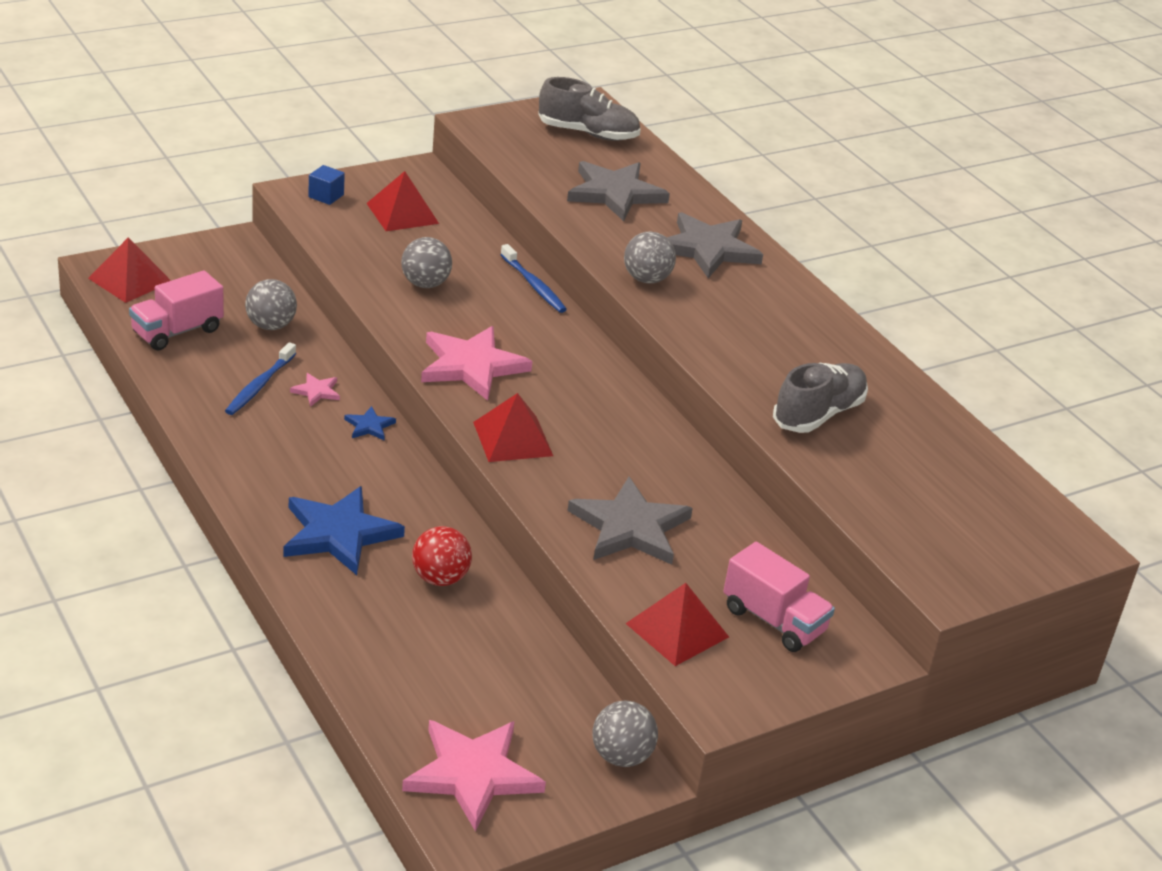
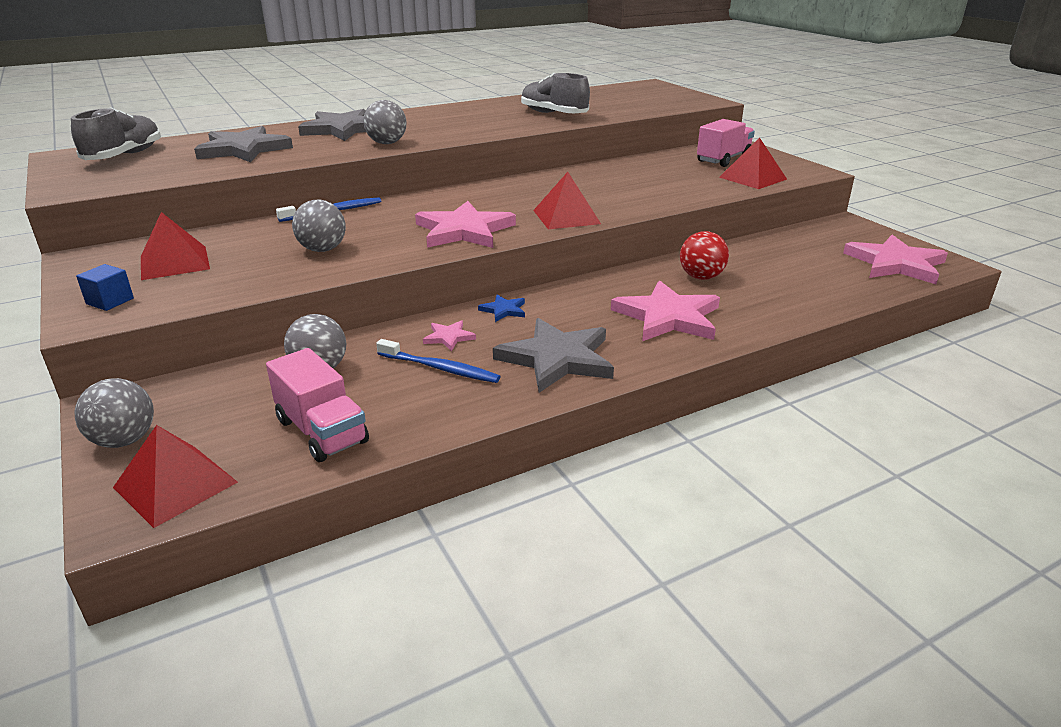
camera: 85 degrees left, 5 degrees down
blue star [283,486,405,575] -> pink star [611,281,720,341]
grey star [568,477,693,565] -> grey star moved to [493,318,614,393]
grey ball [592,700,658,767] -> grey ball moved to [75,378,154,448]

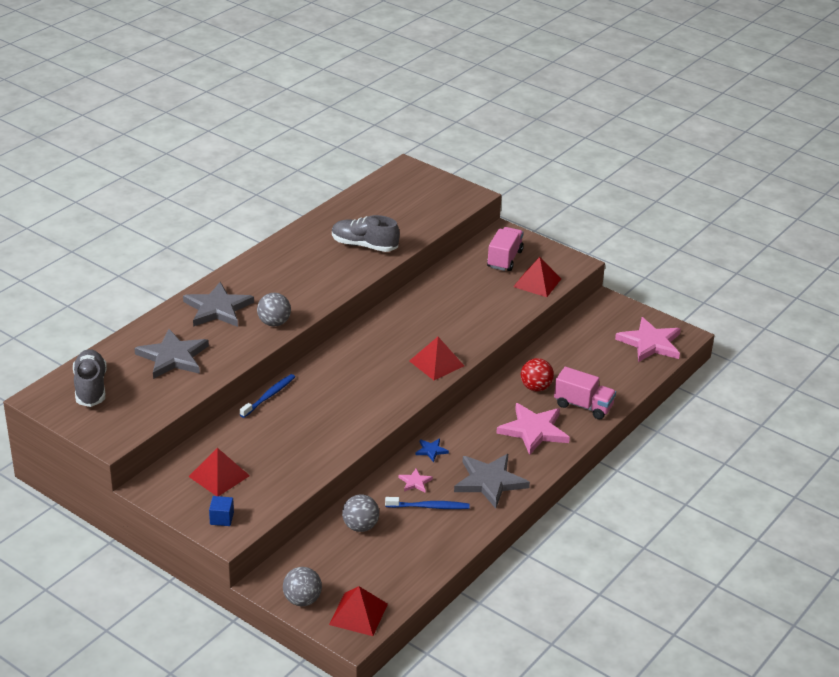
camera: 25 degrees left, 5 degrees up
pink truck [266,348,369,462] -> pink truck moved to [554,367,616,420]
grey ball [292,200,346,252] -> none
pink star [415,201,516,248] -> none

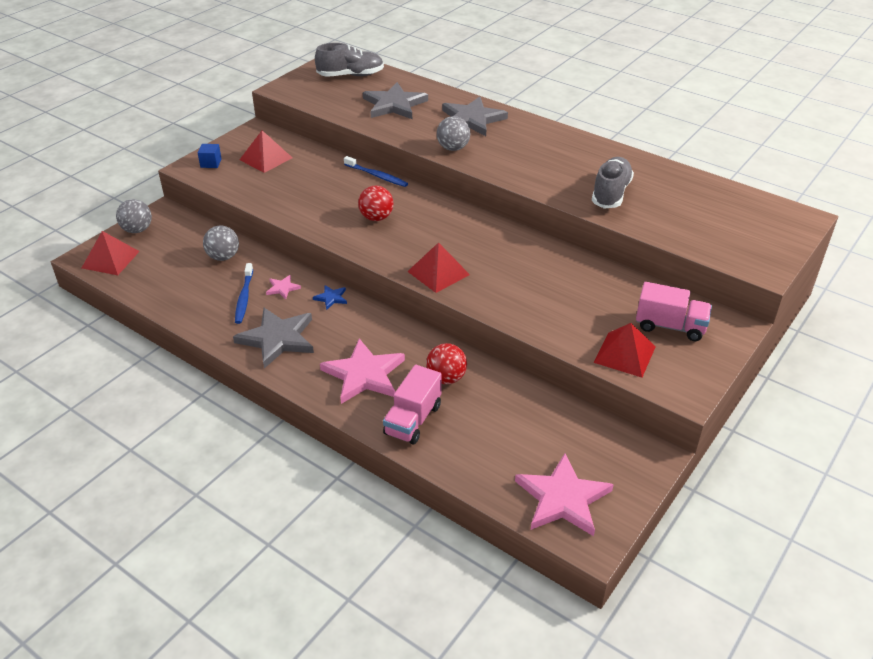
camera: 90 degrees right, 5 degrees up
none -> red ball [358,186,394,221]

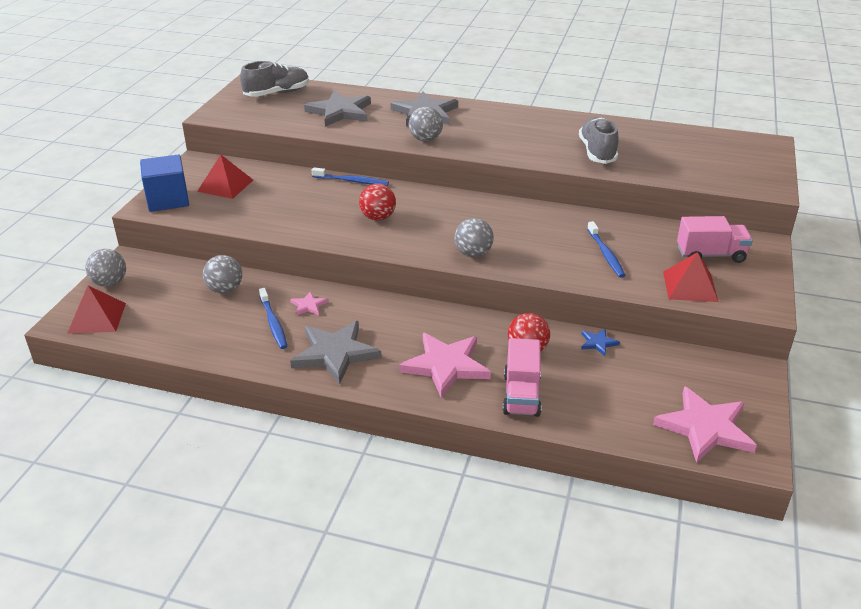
camera: 20 degrees left, 5 degrees down
blue cube [198,144,222,168] -> blue cube [140,154,189,212], size x2.02
blue star [313,285,347,310] -> blue star moved to [581,329,620,356]
red pyramid [407,242,470,293] -> grey ball [454,218,494,257]
none -> blue toothbrush [587,221,626,278]

